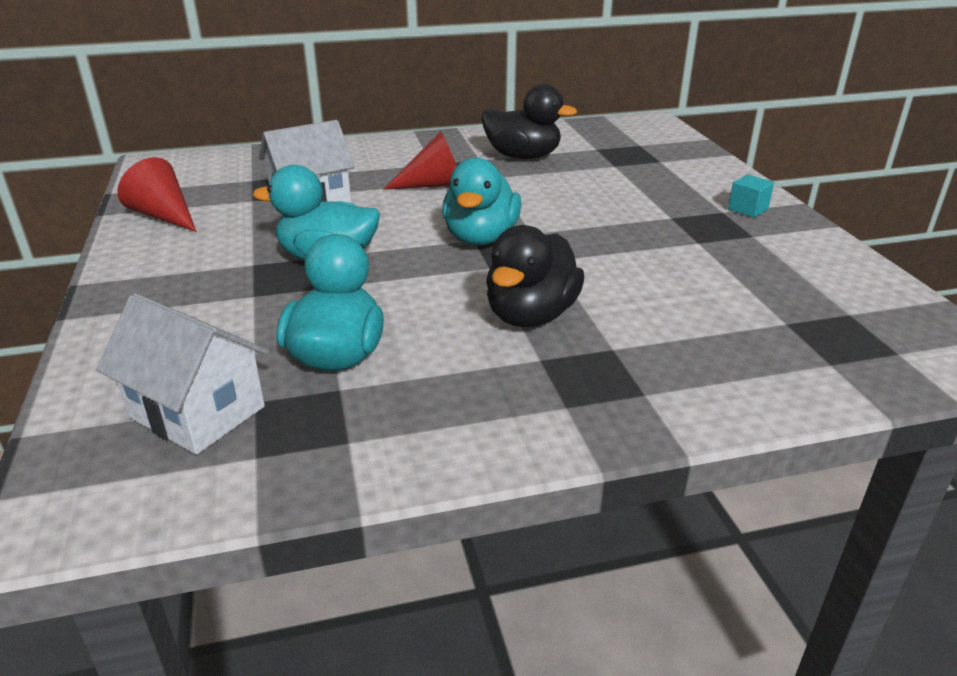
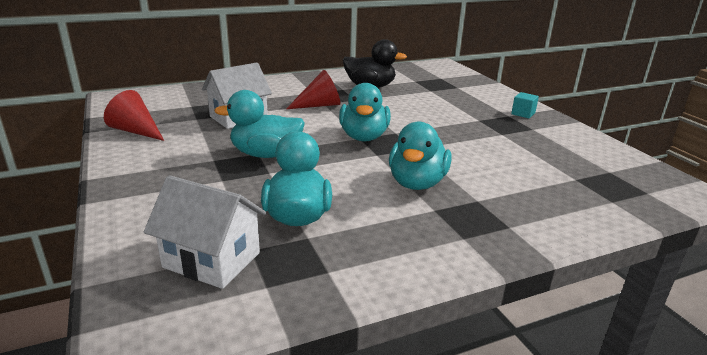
camera: 10 degrees left, 5 degrees down
black duck [486,225,584,327] -> turquoise duck [389,122,452,190]

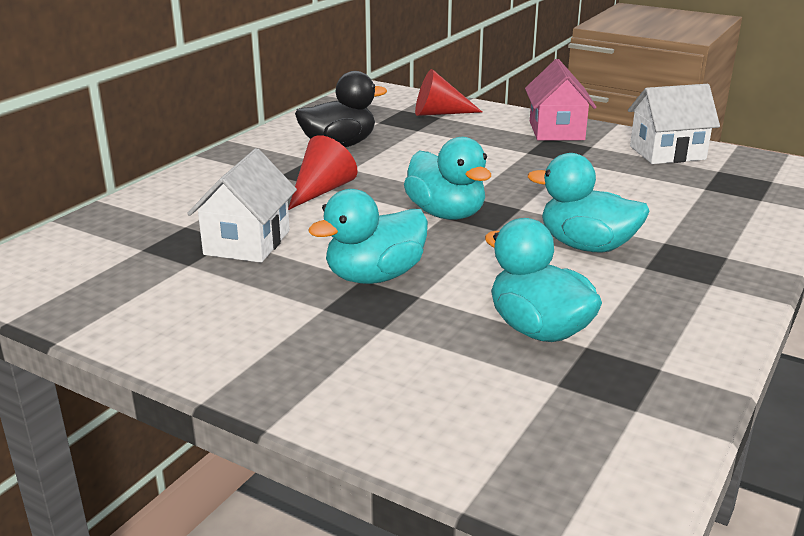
camera: 35 degrees left, 0 degrees up
red cone [104,90,164,141] -> red cone moved to [415,69,482,116]
white house [144,175,266,289] -> white house moved to [628,84,720,164]
turquoise duck [389,122,452,190] -> turquoise duck turned 135 degrees clockwise [528,153,650,253]
turquoise cube [511,92,539,118] -> pink house [525,59,596,141]

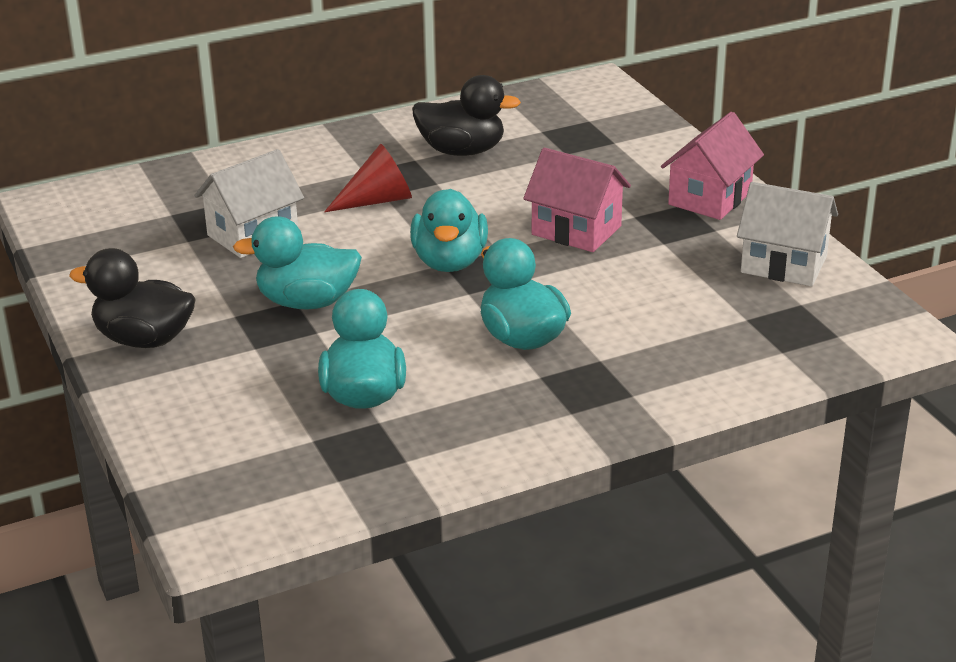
camera: 35 degrees right, 5 degrees up
red cone [415,69,482,116] -> none
none -> black duck [69,248,196,348]
none -> pink house [523,148,631,252]

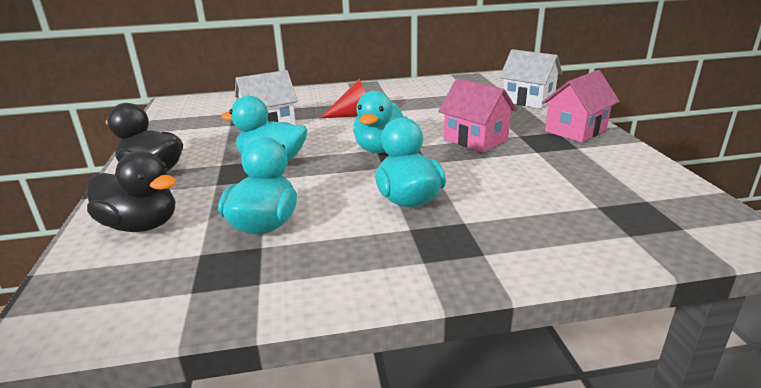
camera: 15 degrees right, 5 degrees down
black duck [412,75,521,156] -> black duck moved to [87,151,177,232]
white house [737,182,838,286] -> white house moved to [500,49,562,109]

